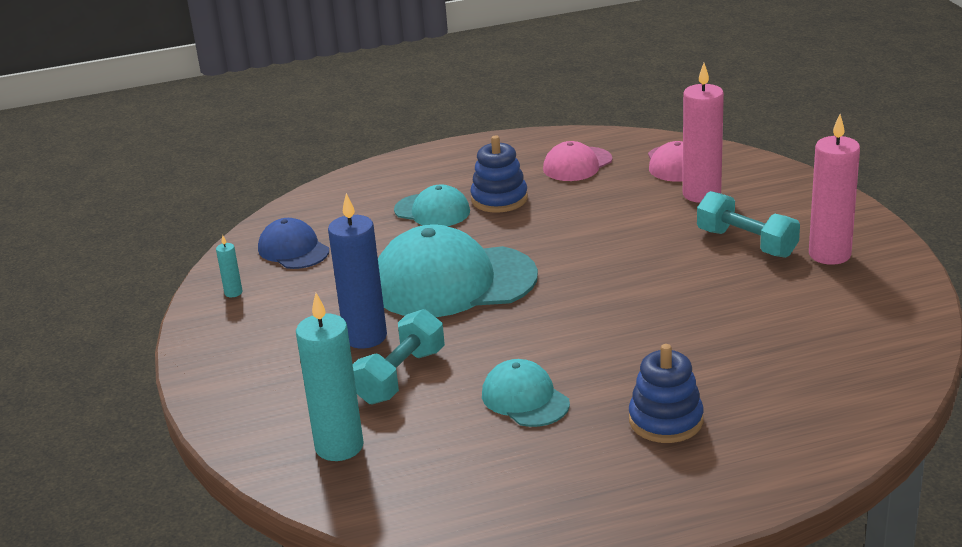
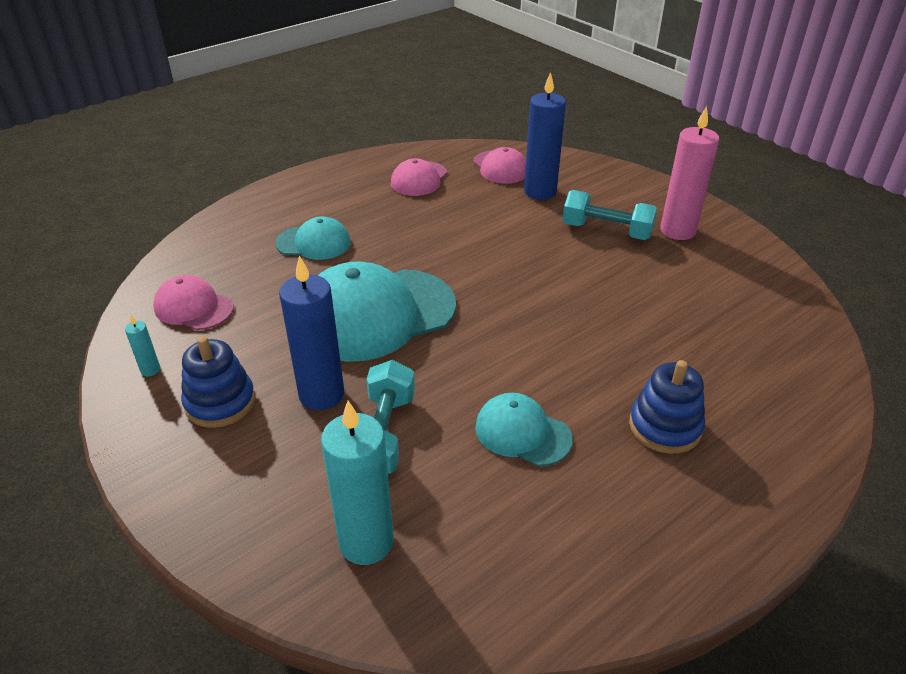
camera: 25 degrees left, 10 degrees up
blue cap [258,218,329,269] -> pink cap [153,275,234,330]
blue stacking toy [471,135,528,213] -> blue stacking toy moved to [181,336,255,428]
pink candle [683,63,724,203] -> blue candle [524,72,566,200]

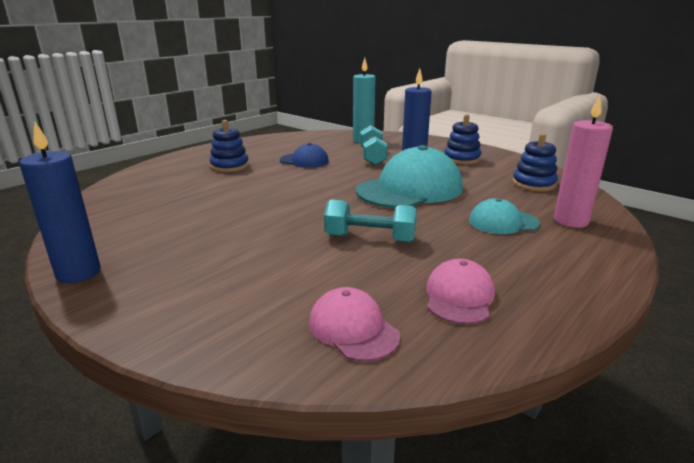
camera: 170 degrees right, 15 degrees down
turquoise candle [125,315,160,376] -> none
pink cap [153,275,234,330] -> blue stacking toy [512,133,558,191]
turquoise cap [475,393,573,466] -> blue cap [280,143,329,168]
blue candle [524,72,566,200] -> blue candle moved to [19,122,101,283]
turquoise dumbbell [563,190,657,240] -> turquoise dumbbell moved to [324,199,417,242]
pink candle [660,106,719,240] -> pink candle moved to [554,96,613,228]

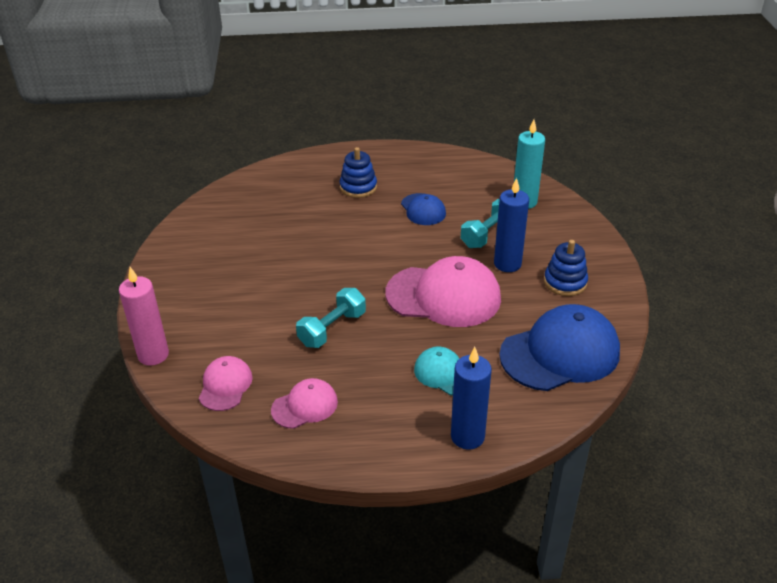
camera: 45 degrees right, 15 degrees up
blue candle [19,122,101,283] -> blue candle moved to [451,347,492,450]
turquoise dumbbell [324,199,417,242] -> turquoise dumbbell turned 75 degrees clockwise [296,288,366,348]
turquoise cap [356,145,463,208] -> pink cap [385,256,501,327]
blue stacking toy [512,133,558,191] -> blue cap [499,304,620,391]
pink candle [554,96,613,228] -> pink candle moved to [119,267,169,366]

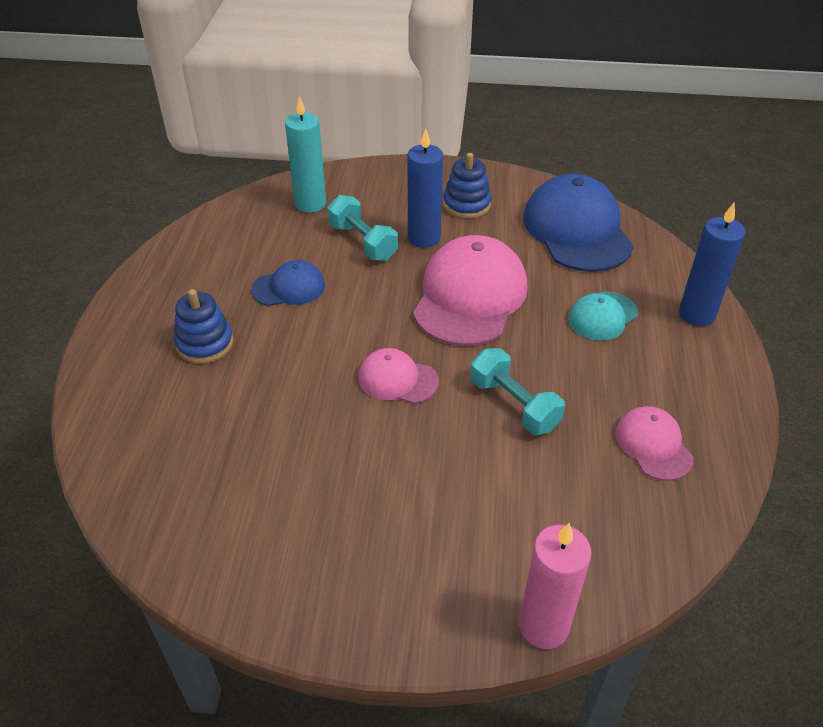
camera: 80 degrees left, 5 degrees up
pink cap [199,356,253,411] -> pink cap moved to [358,348,439,404]

